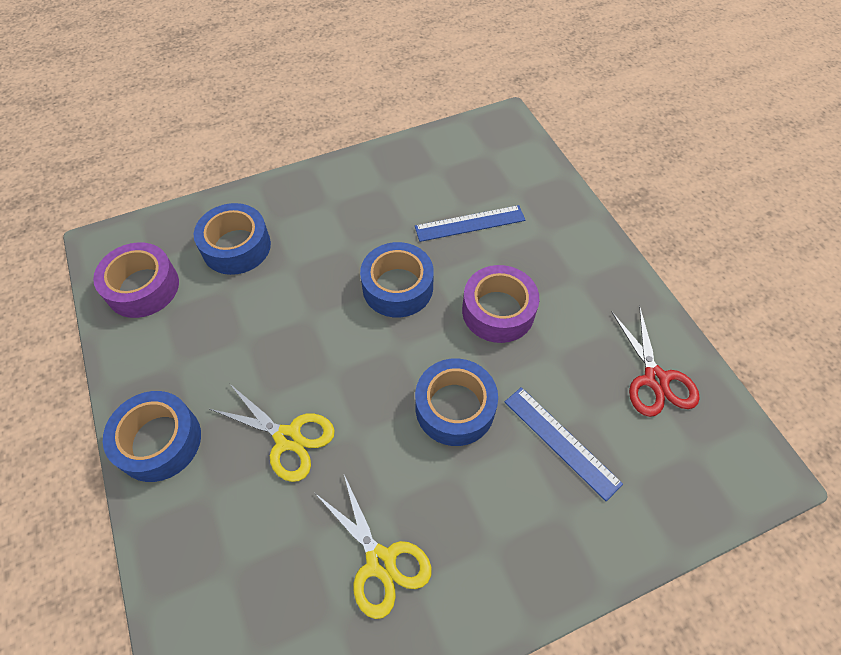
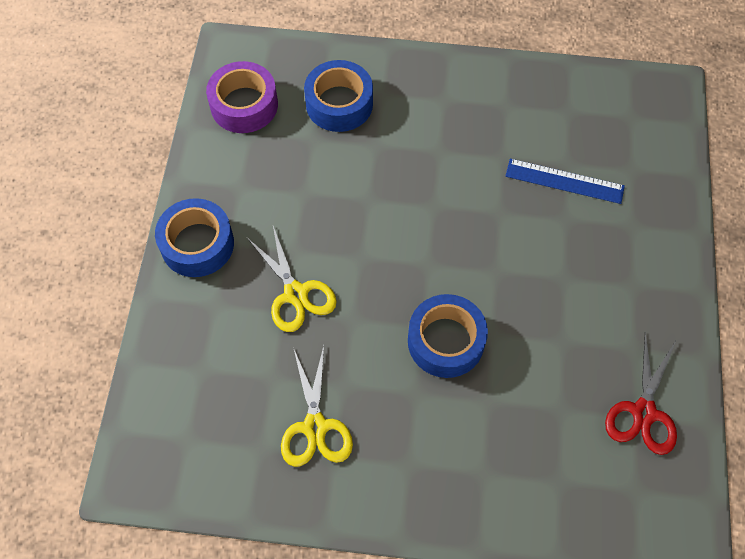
camera: 30 degrees right, 5 degrees up
blue tape [360,242,434,318] -> none
purple tape [462,265,539,343] -> none
blue ruler [505,387,623,501] -> none

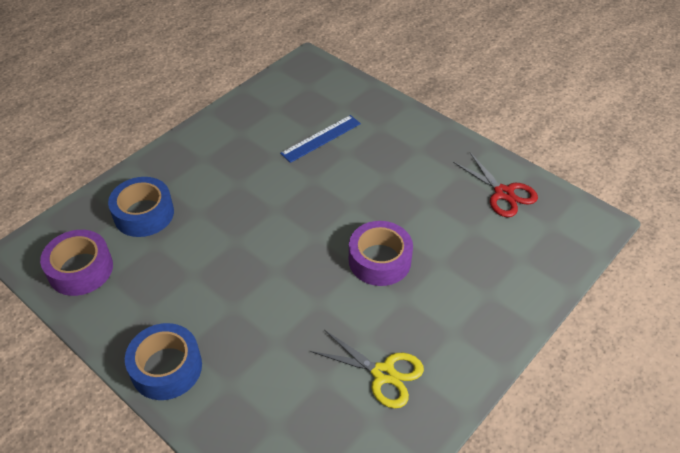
camera: 55 degrees left, 15 degrees down
yellow scissors [247,226,337,332] -> none
blue tape [408,294,488,378] -> purple tape [349,221,413,286]

